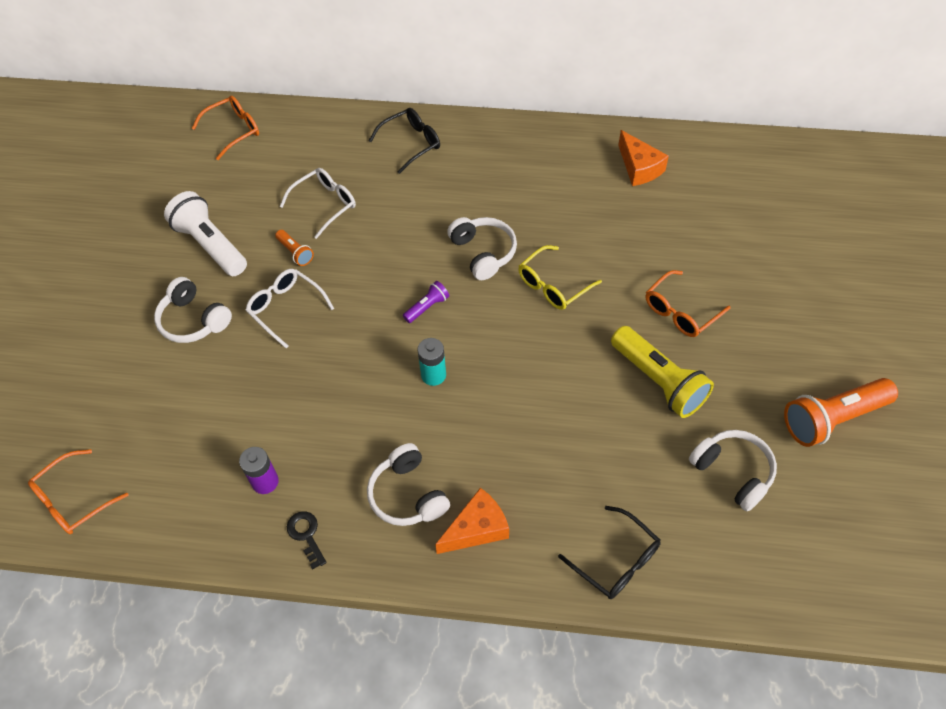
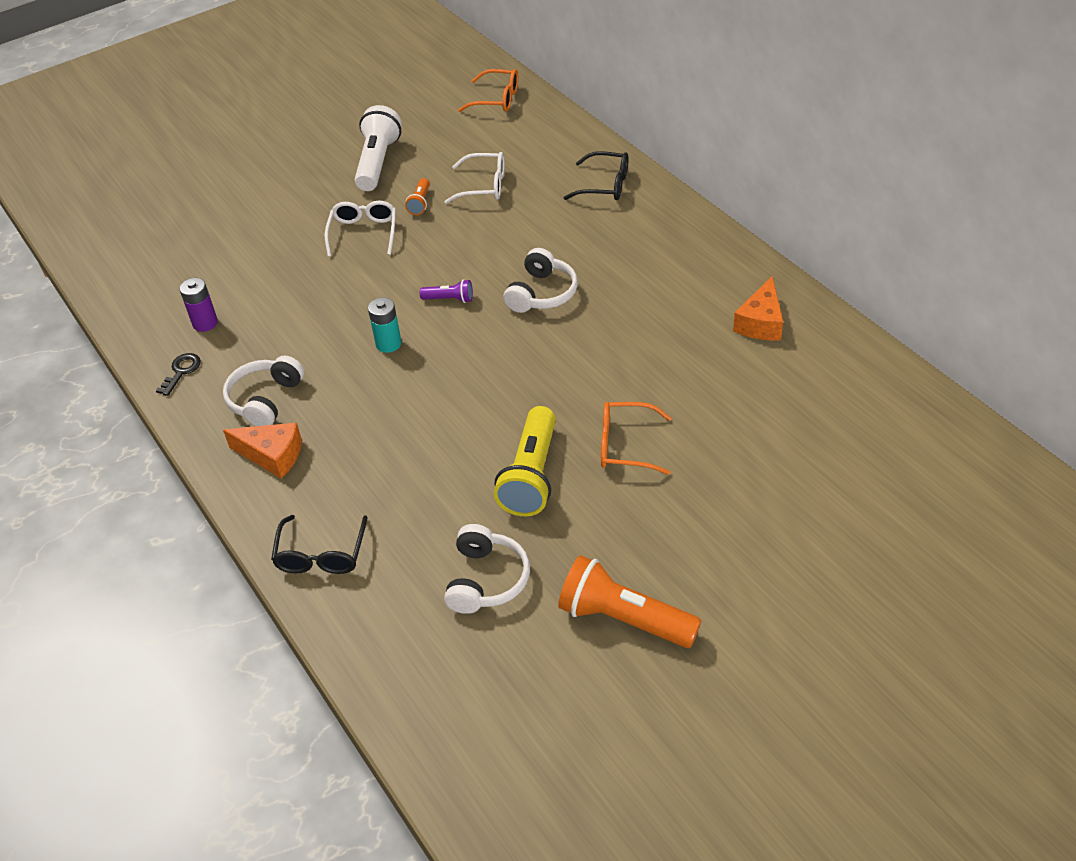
camera: 50 degrees right, 10 degrees down
orange glasses [28,449,129,534] -> none
white headphones [154,277,232,343] -> none
yellow glasses [518,245,602,310] -> none

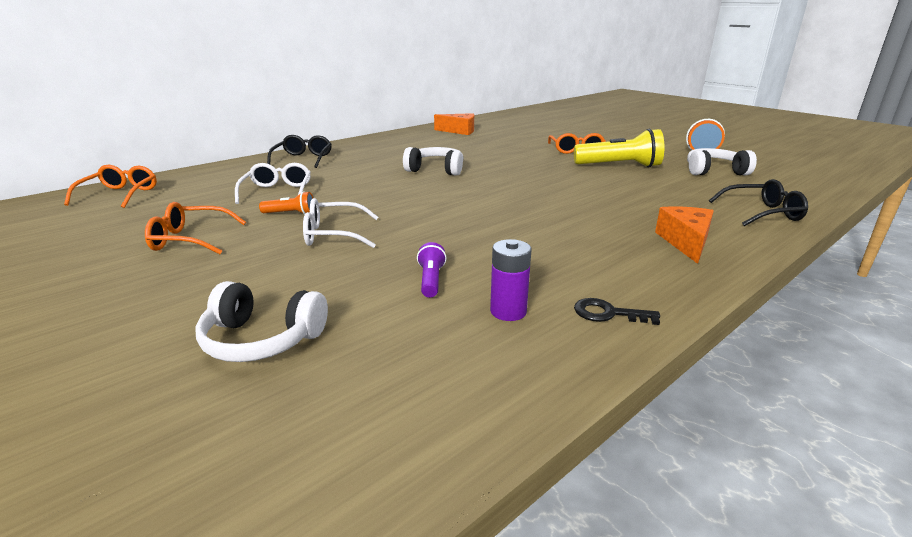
camera: 100 degrees left, 20 degrees down
white headphones [223,356,304,426] -> white headphones moved to [195,281,328,362]
white flashlight [355,105,402,191] -> orange glasses [145,202,246,254]
turquoise battery [368,297,401,353] -> none
purple flashlight [420,279,473,303] -> purple flashlight moved to [417,242,446,298]

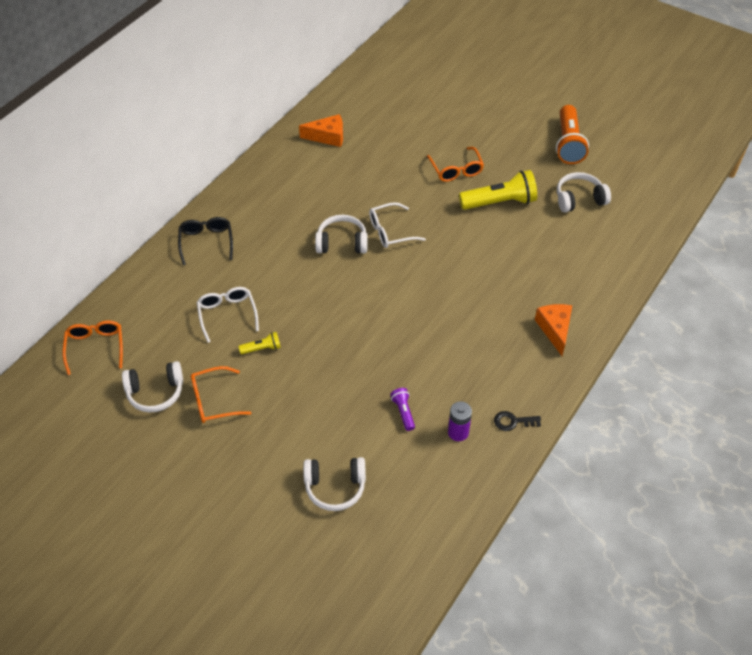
camera: 15 degrees left, 25 degrees up
orange flashlight [259,191,313,214] -> yellow flashlight [239,332,281,354]
white glasses [303,198,378,248] -> white glasses moved to [369,202,426,248]
black glasses [709,179,808,226] -> none
none -> white headphones [122,361,183,412]

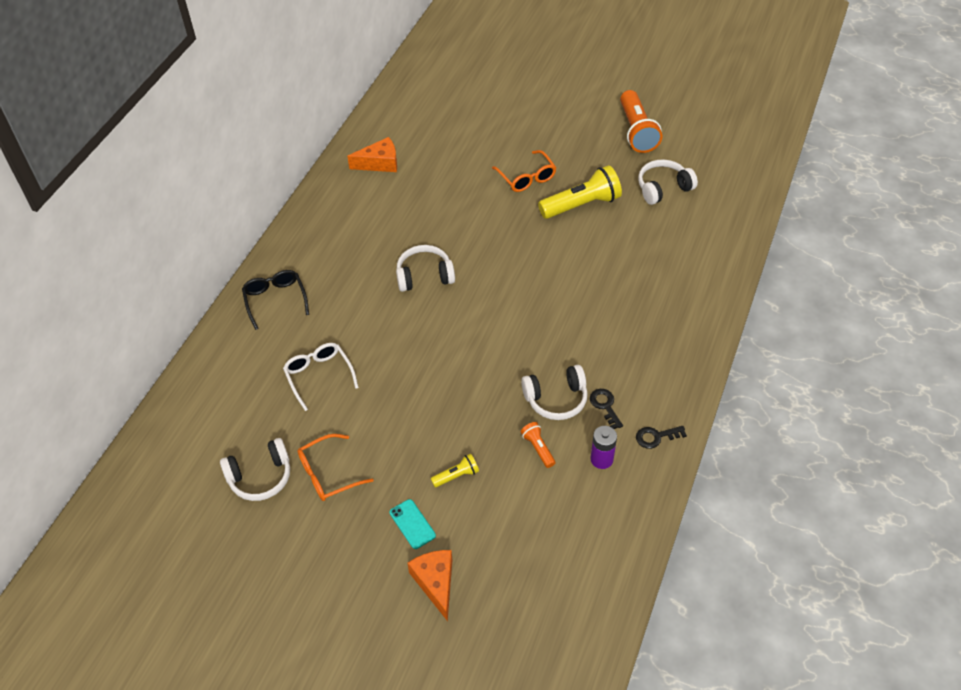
camera: 10 degrees left, 0 degrees up
orange glasses [63,321,123,375] -> none
yellow flashlight [239,332,281,354] -> yellow flashlight moved to [431,454,479,487]
white headphones [303,457,366,511] -> white headphones moved to [521,365,588,420]
white glasses [369,202,426,248] -> none
purple flashlight [390,388,415,431] -> orange flashlight [521,422,555,468]
orange cheese [535,304,572,356] -> orange cheese moved to [407,550,452,621]
none -> turquoise phone [389,499,436,549]
none -> black key [590,389,623,429]

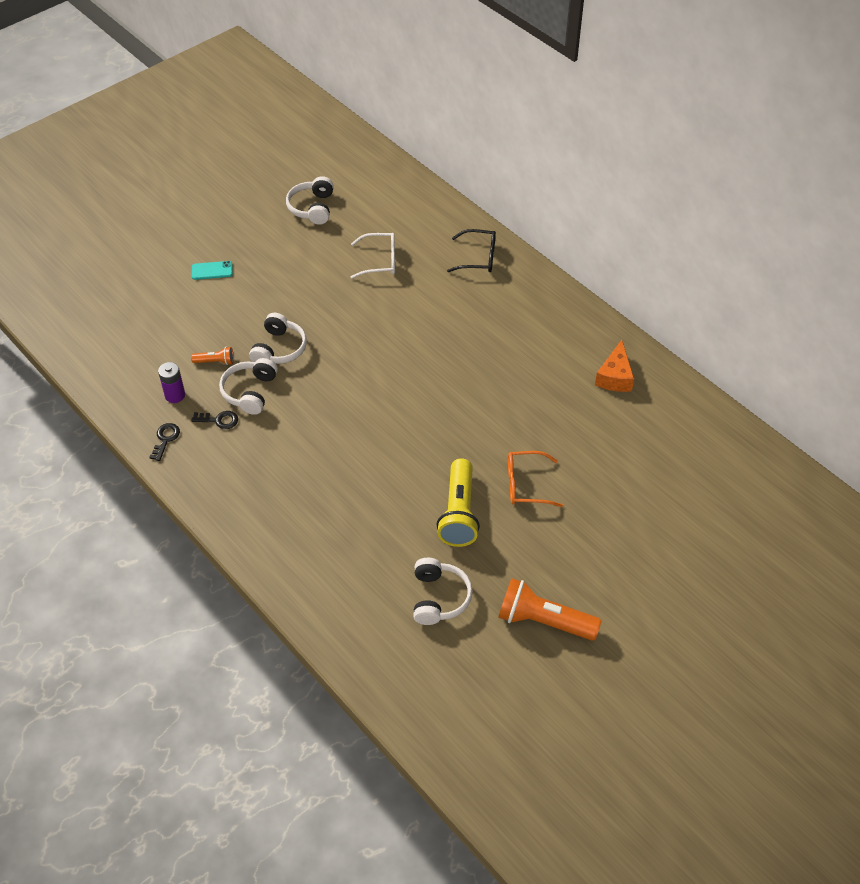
camera: 115 degrees right, 0 degrees up
orange glasses [297,434,374,501] -> none
white headphones [396,245,455,292] -> white headphones moved to [249,313,307,364]
orange cheese [407,550,452,621] -> none
yellow flashlight [431,454,479,487] -> none

